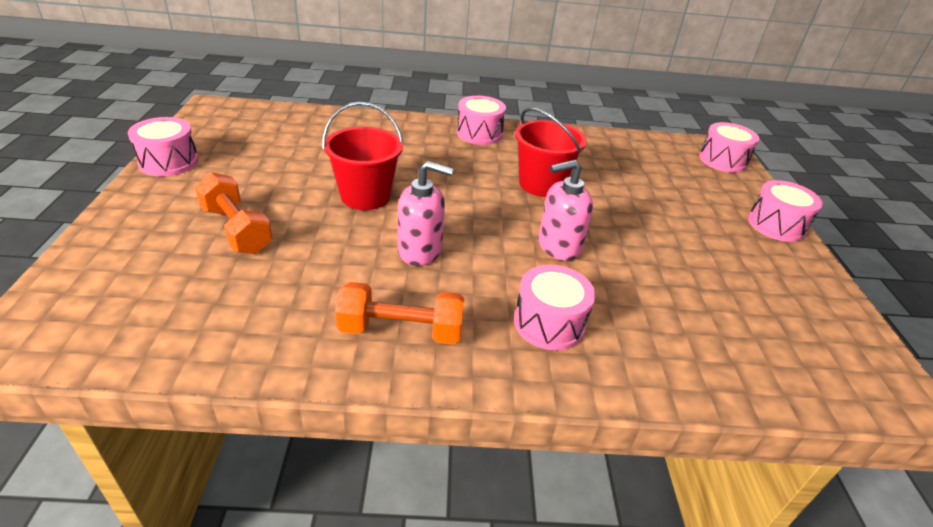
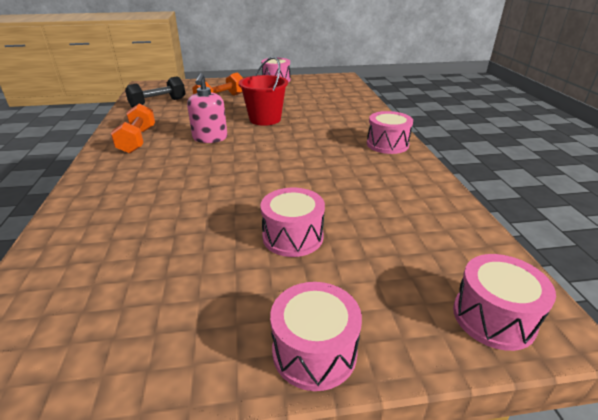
camera: 85 degrees right, 5 degrees down
pink drum [514,265,595,350] -> pink drum moved to [260,188,325,257]
red bucket [515,108,587,197] -> none
pink soap dispenser [538,160,593,261] -> none
none -> black dumbbell [125,76,185,108]

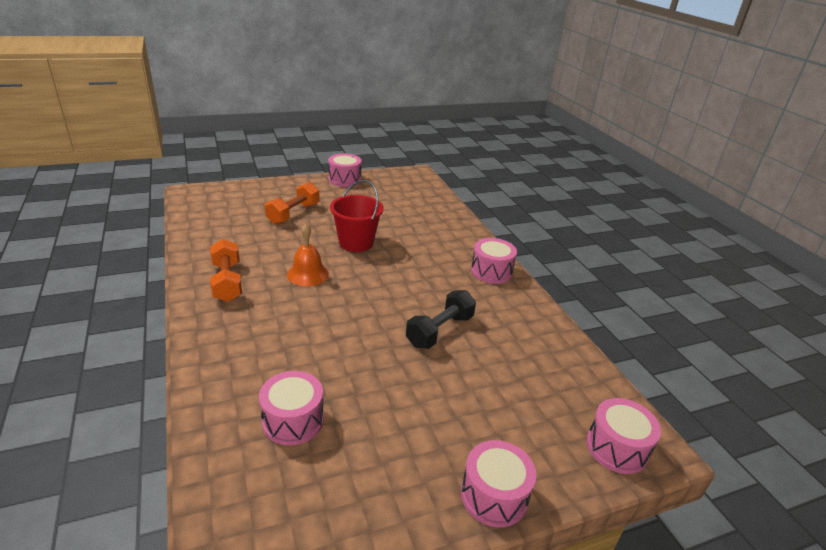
camera: 15 degrees left, 0 degrees up
black dumbbell [125,76,185,108] -> black dumbbell moved to [406,290,476,349]
pink soap dispenser [187,73,227,143] -> orange bell [287,224,329,286]
pink drum [260,188,325,257] -> pink drum moved to [259,371,324,445]

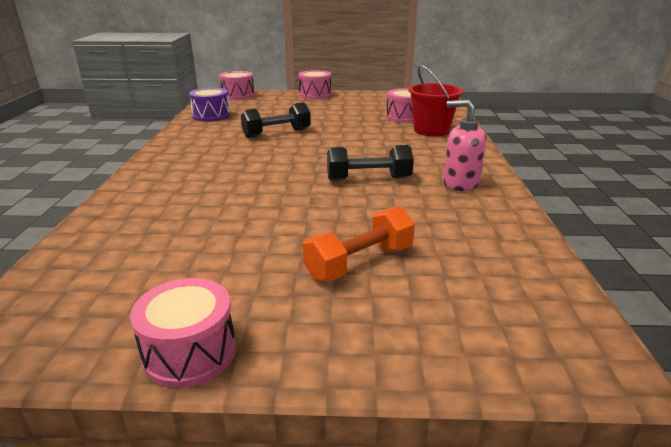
camera: 155 degrees left, 5 degrees down
orange dumbbell [210,239,242,302] -> pink soap dispenser [443,100,486,191]
orange bell [287,224,329,286] -> black dumbbell [327,145,414,181]
red bucket [330,180,384,252] -> red bucket moved to [408,65,463,136]
pink drum [471,238,517,284] -> none
none -> purple drum [189,88,230,122]

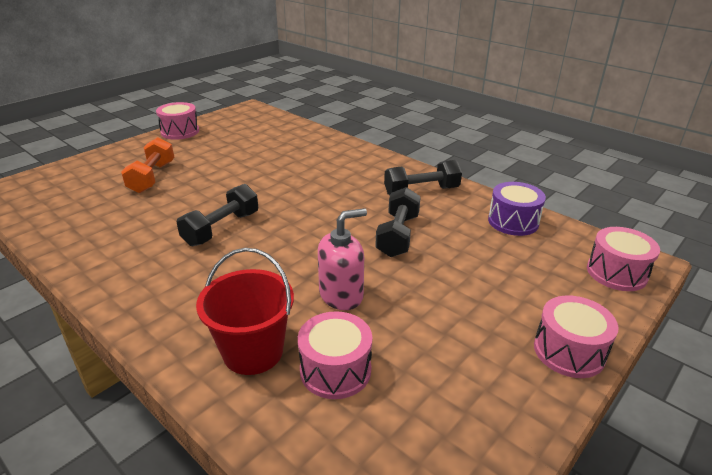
camera: 130 degrees right, 5 degrees up
pink soap dispenser [443,100,486,191] -> pink soap dispenser moved to [318,208,367,310]
none -> black dumbbell [384,160,462,195]

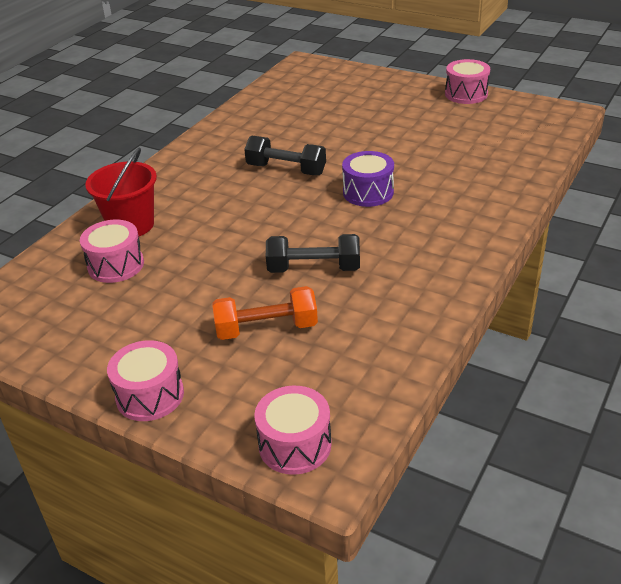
camera: 80 degrees right, 5 degrees up
orange dumbbell [121,137,174,193] -> orange dumbbell moved to [212,286,318,340]
pink soap dispenser [318,208,367,310] -> none
black dumbbell [384,160,462,195] -> none
purple drum [488,182,546,236] -> purple drum moved to [342,151,394,207]

